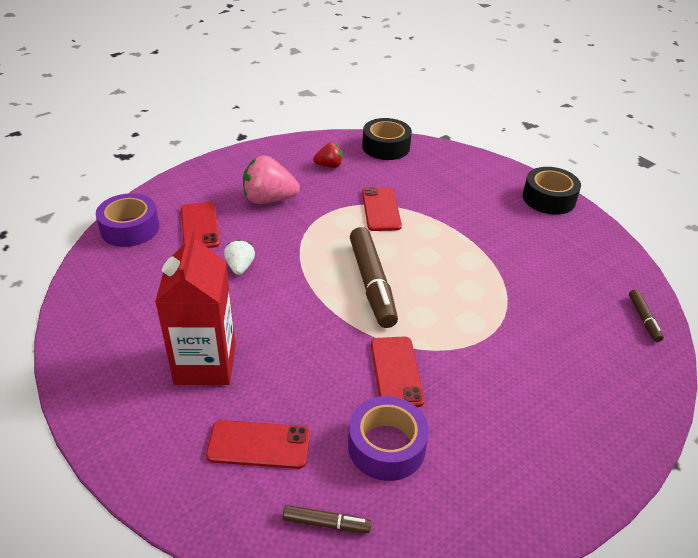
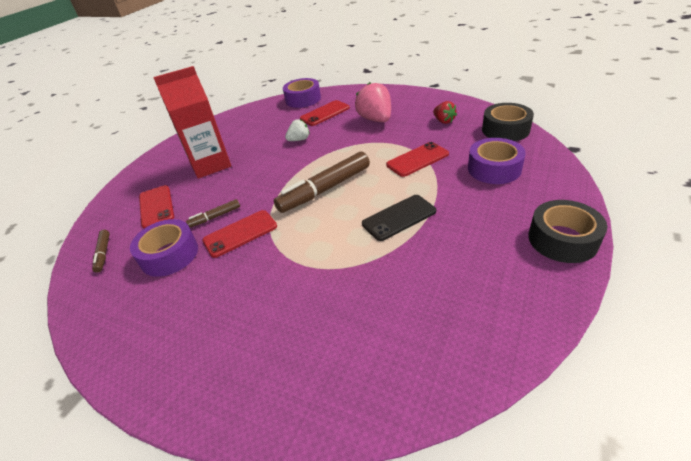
camera: 70 degrees right, 0 degrees up
brown marker [629,289,664,342] -> brown marker moved to [186,199,240,228]
none -> black phone [362,195,436,241]
none -> purple tape [468,138,526,184]

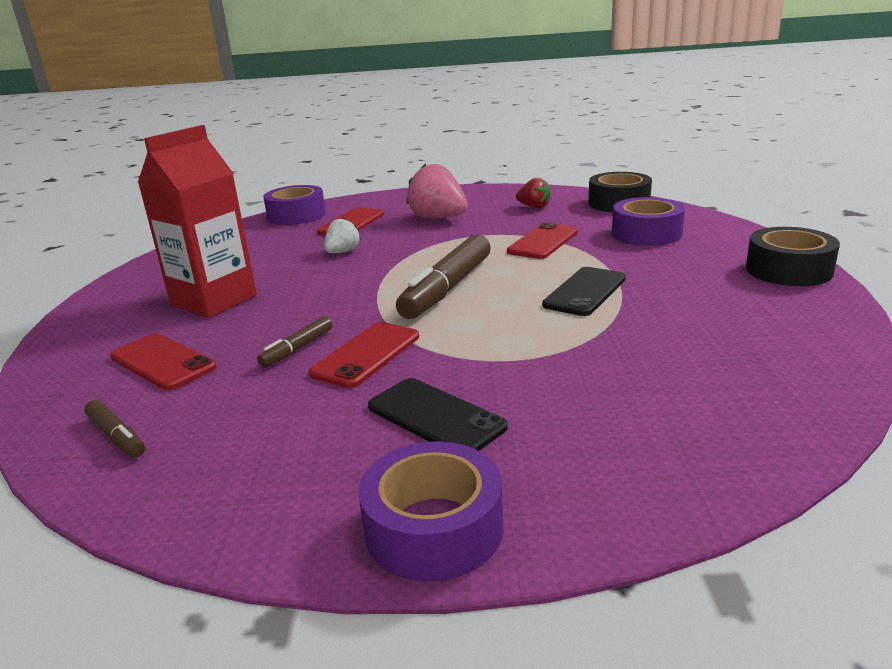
camera: 30 degrees left, 15 degrees down
purple tape [130,219,198,277] -> purple tape moved to [358,441,503,581]
none -> black phone [368,378,508,451]

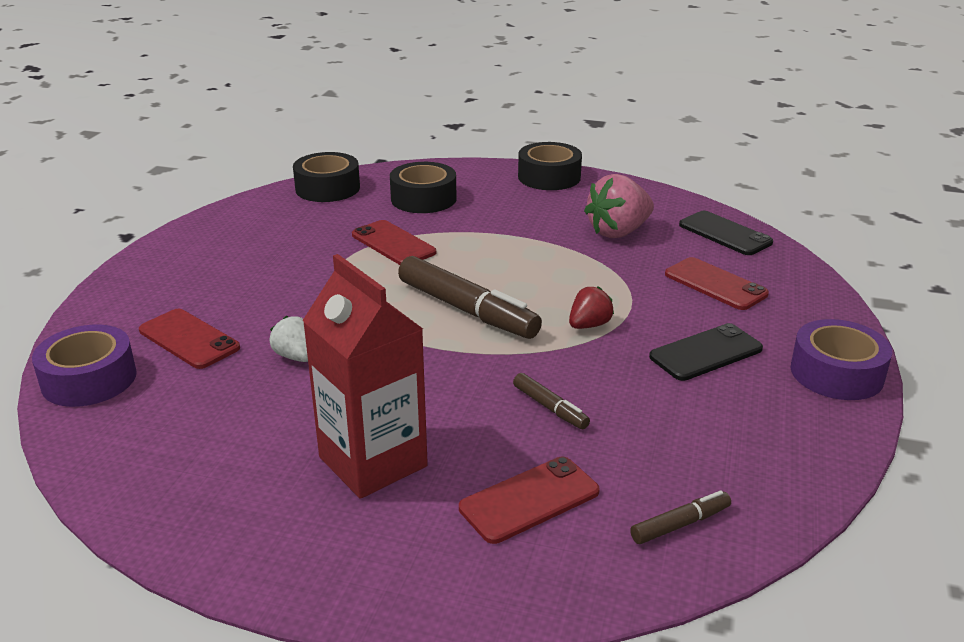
camera: 75 degrees left, 5 degrees up
red phone [309,322,419,388] -> red phone moved to [665,257,769,310]
pink strawberry [406,163,468,219] -> pink strawberry moved to [584,174,654,238]
red strawberry [516,178,551,208] -> red strawberry moved to [569,286,614,329]
black phone [542,267,626,316] -> black phone moved to [679,211,773,255]
purple tape [612,197,685,246] -> black tape [390,162,457,213]

